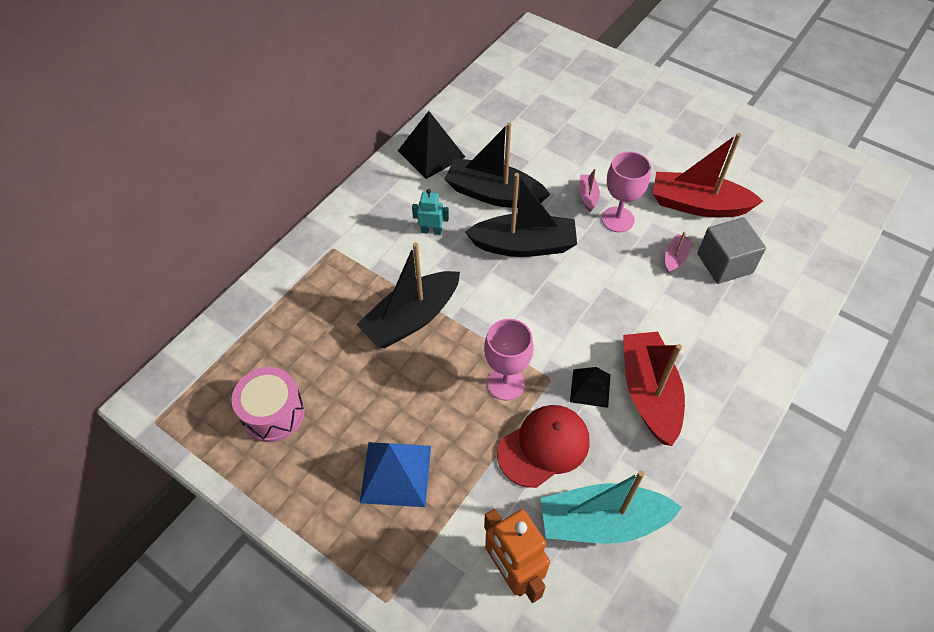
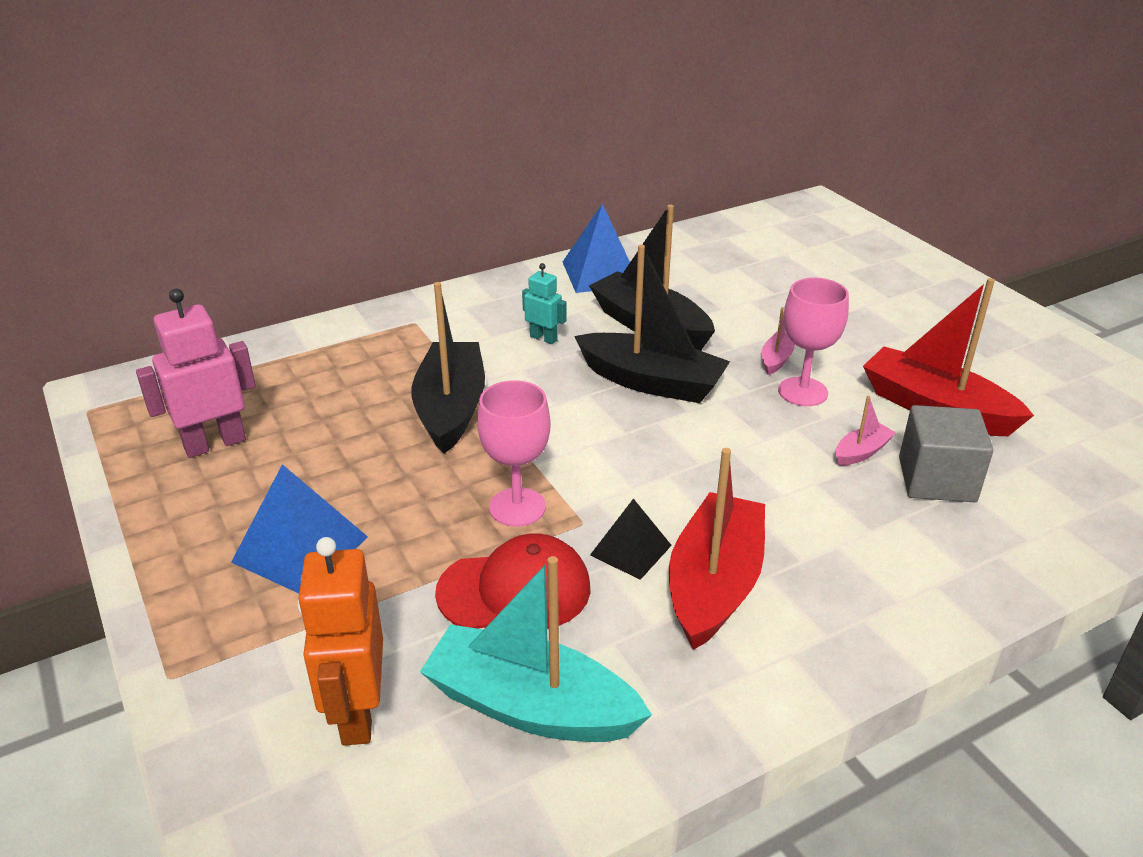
camera: 25 degrees right, 20 degrees down
pink drum [232,367,305,442] -> pink robot [136,289,256,458]
black boat [357,243,460,348] -> black boat turned 105 degrees clockwise [411,282,485,454]
black pyramid [398,111,465,179] -> blue pyramid [563,204,630,293]

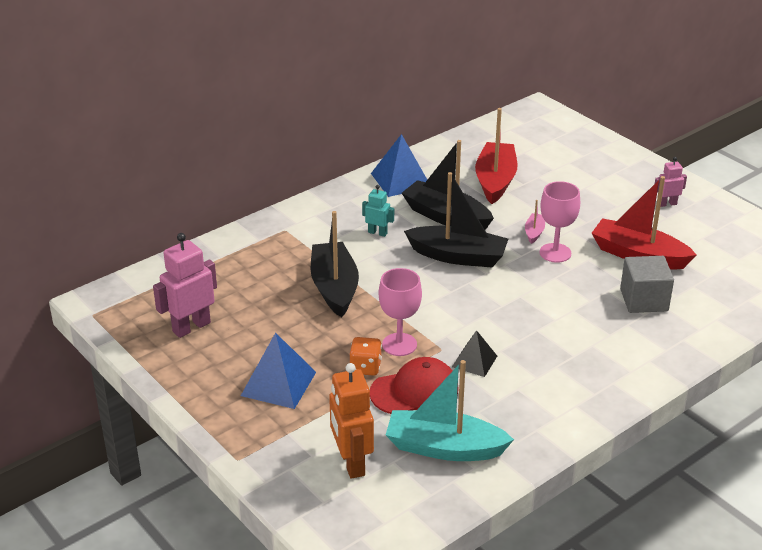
camera: 10 degrees left, 0 degrees up
red boat [669,448,765,650] -> red boat moved to [475,108,517,204]
pink boat [836,396,896,466] -> none
none -> orange dice [350,337,382,376]
none -> pink robot [655,157,687,207]

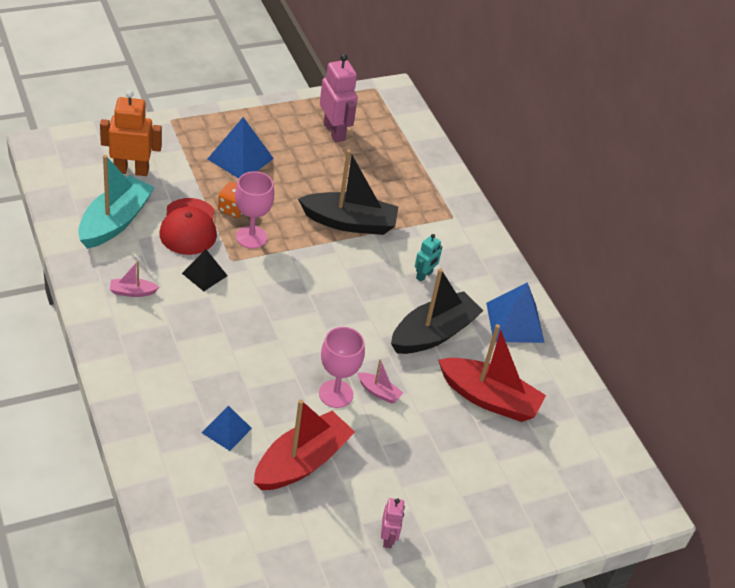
camera: 100 degrees right, 10 degrees up
black boat [404,172,508,267] -> none
grey cube [620,256,674,313] -> blue pyramid [202,405,252,451]
none -> pink boat [110,261,159,297]

